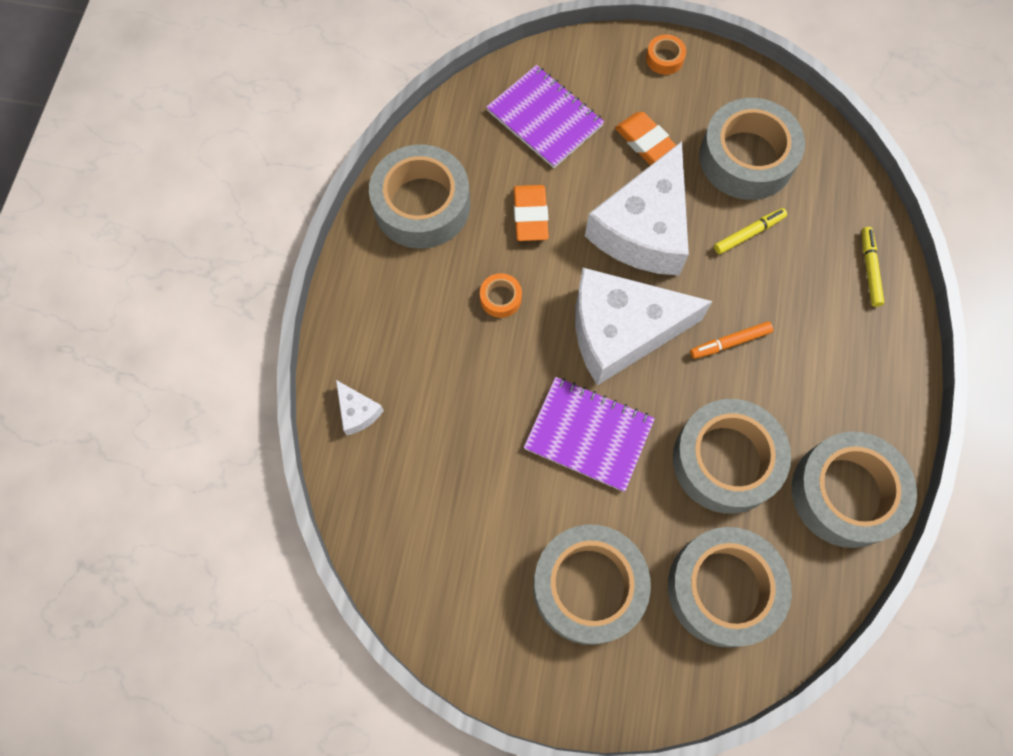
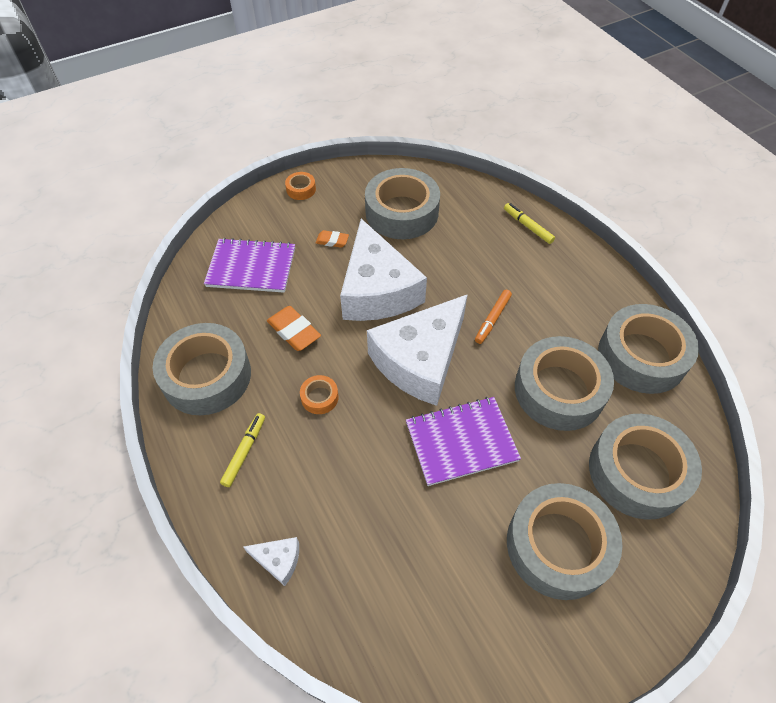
camera: 40 degrees left, 15 degrees down
orange eraser [615,112,676,165] -> orange eraser [316,230,349,248], size x0.60
yellow marker [714,208,787,254] -> yellow marker moved to [220,413,265,487]

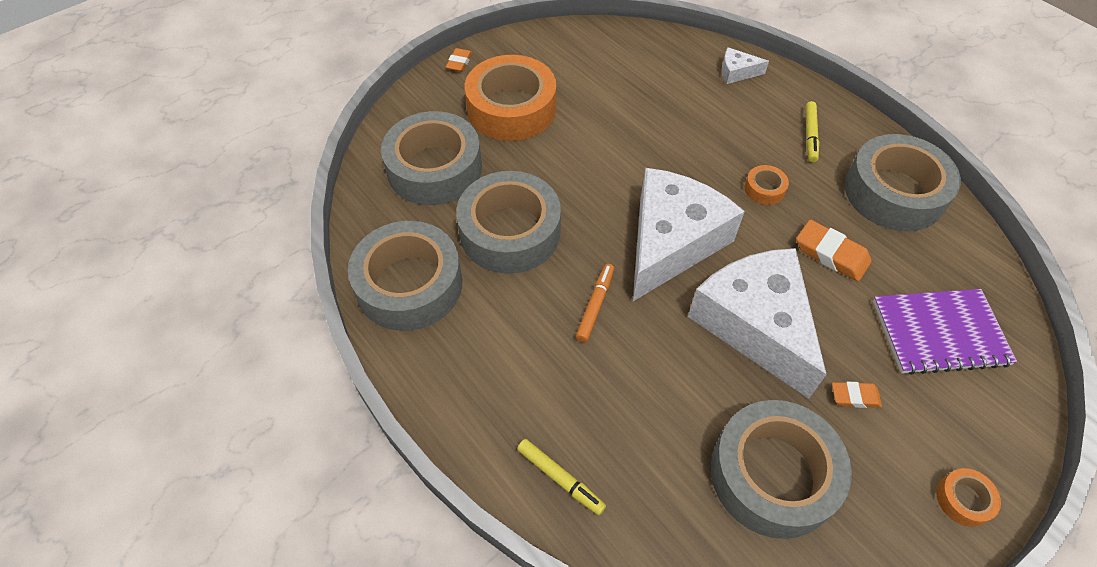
camera: 170 degrees right, 0 degrees up
purple notebook [406,397,521,486] -> none
grey tape [507,483,623,600] -> orange tape [465,55,556,141]
none -> orange eraser [446,48,472,72]

